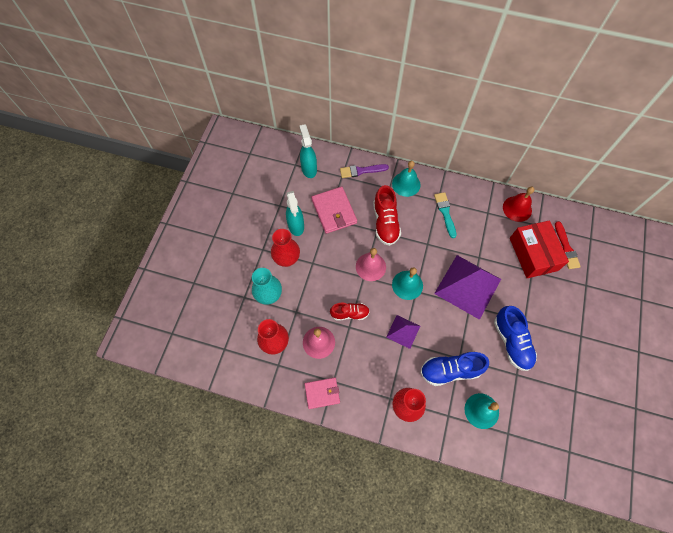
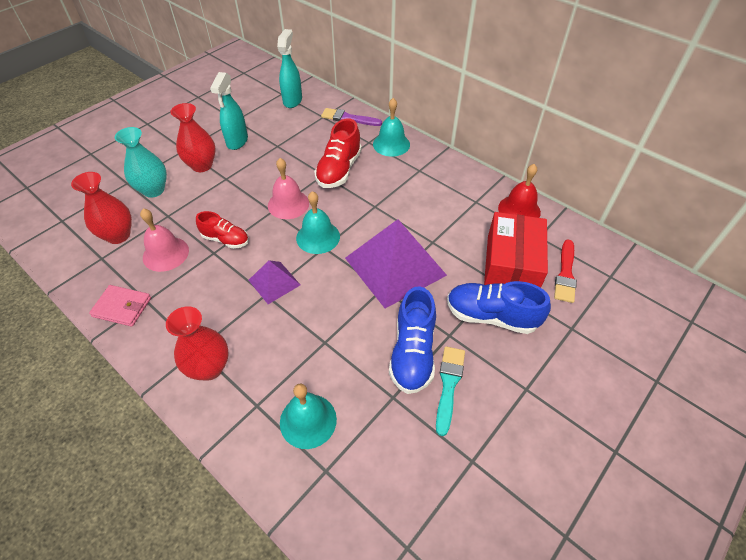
camera: 25 degrees right, 15 degrees down
pink wallet [311,187,357,234] -> none
blue shoe [420,352,489,386] -> blue shoe moved to [447,281,551,334]
turquoise brush [434,192,457,238] -> turquoise brush moved to [436,346,465,436]

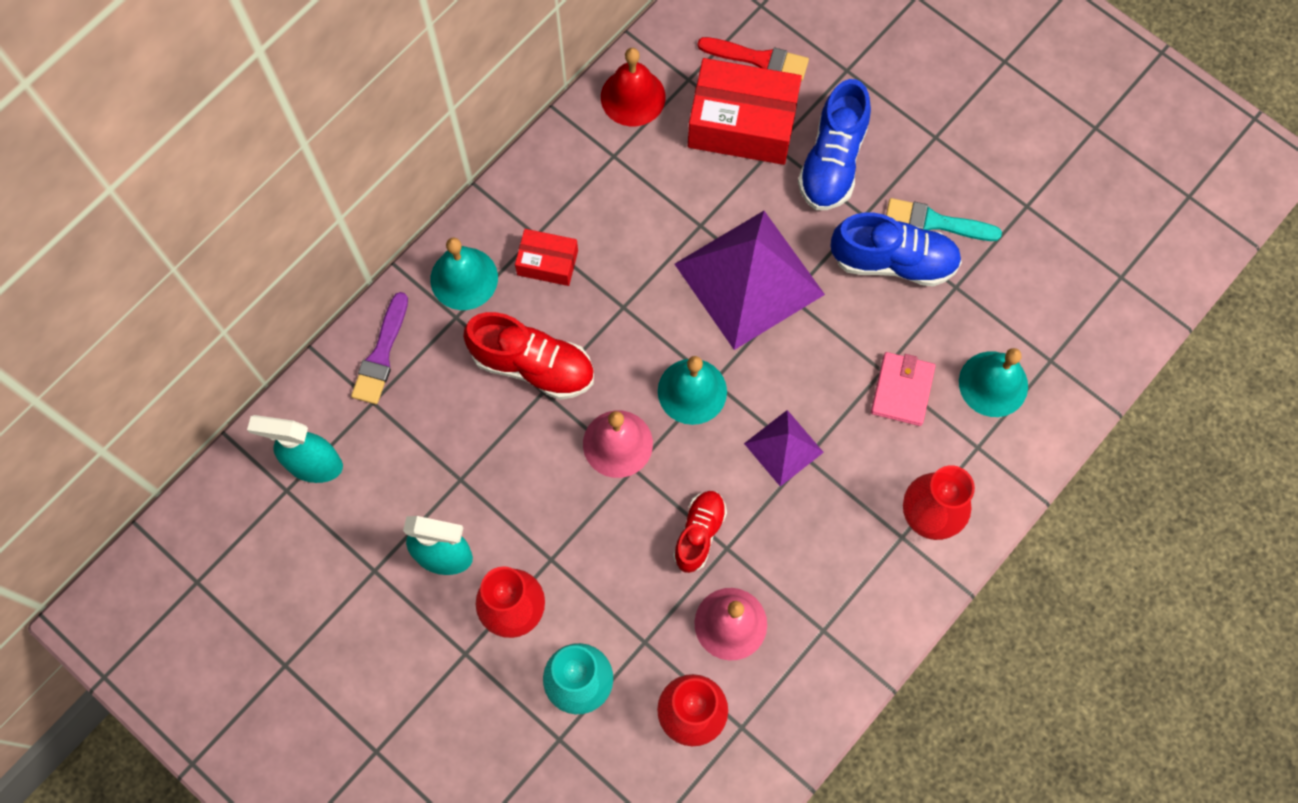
camera: 90 degrees left, 20 degrees up
pink wallet [89,285,151,327] -> pink wallet moved to [871,352,936,426]
none -> red box [515,229,578,286]

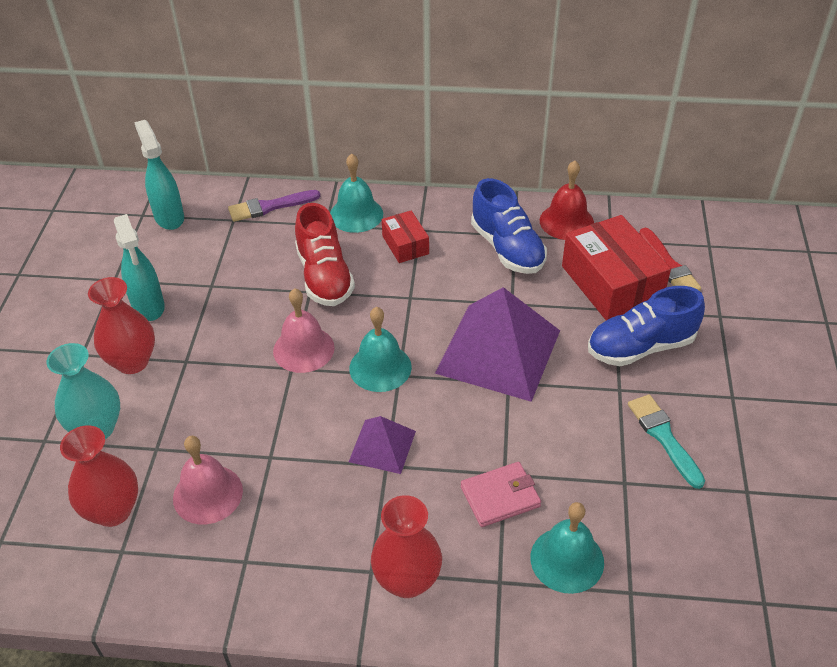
camera: 55 degrees right, 25 degrees down
red shoe [673,491,727,573] -> none
blue shoe [831,213,962,287] -> blue shoe moved to [471,178,547,274]

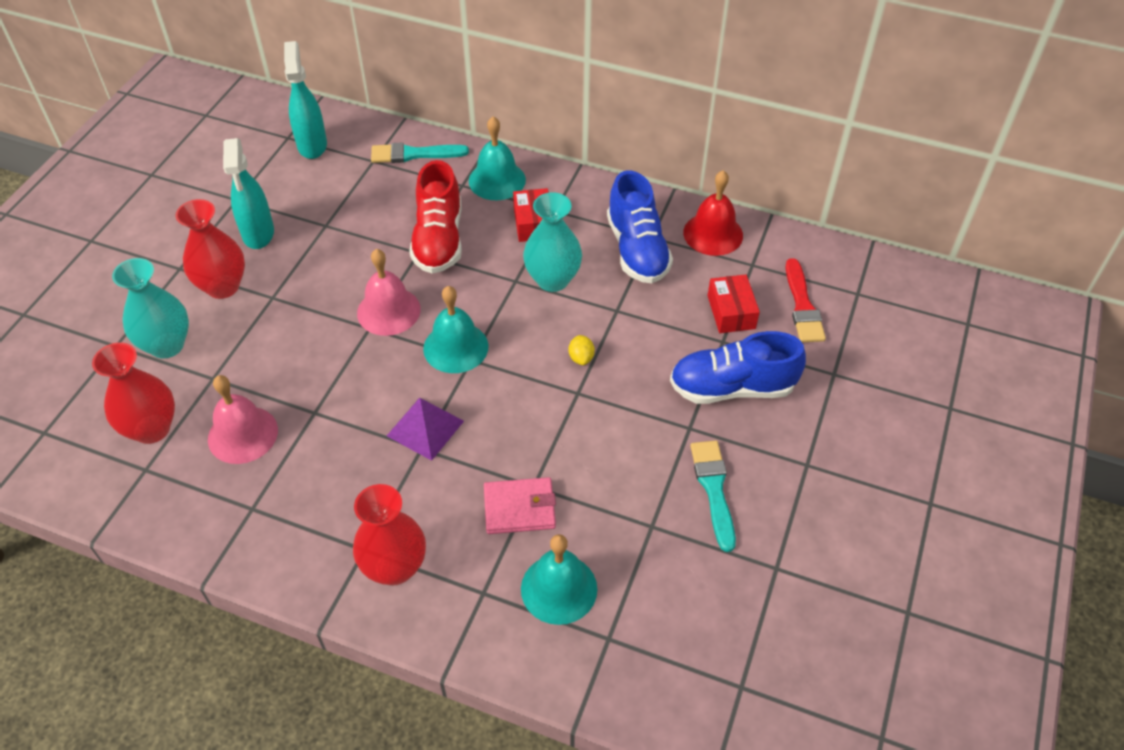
camera: 15 degrees right, 5 degrees up
purple brush [228,190,320,222] -> turquoise brush [371,142,469,163]
purple pyramid [435,287,560,402] -> yellow lemon [569,335,595,365]
red box [562,215,671,320] -> red box [708,274,760,333], size x0.53
none -> turquoise vase [523,192,582,292]

